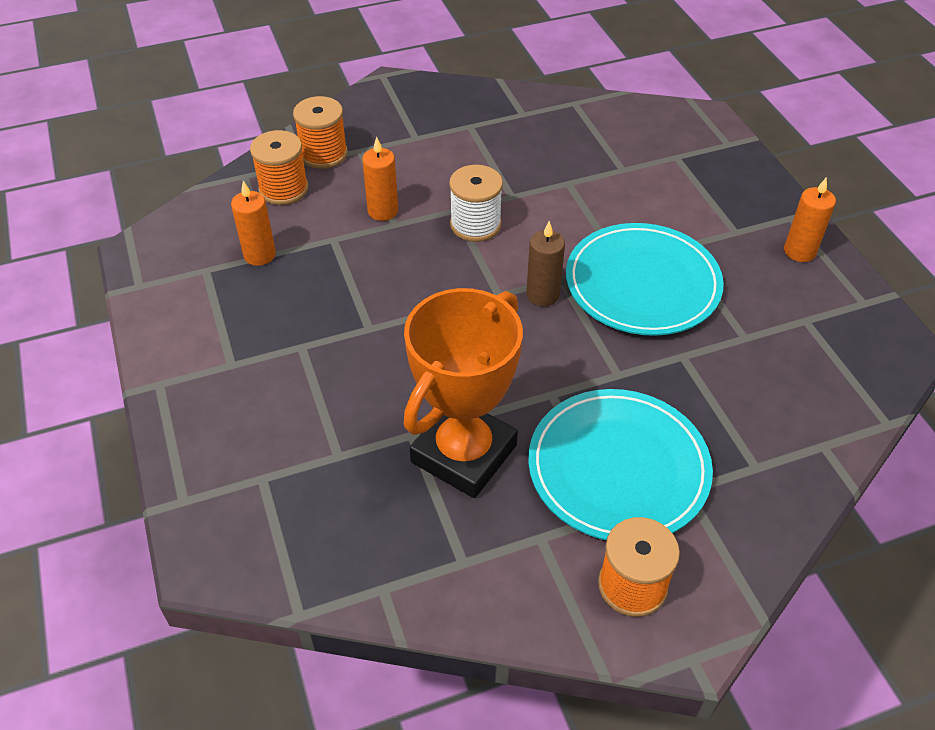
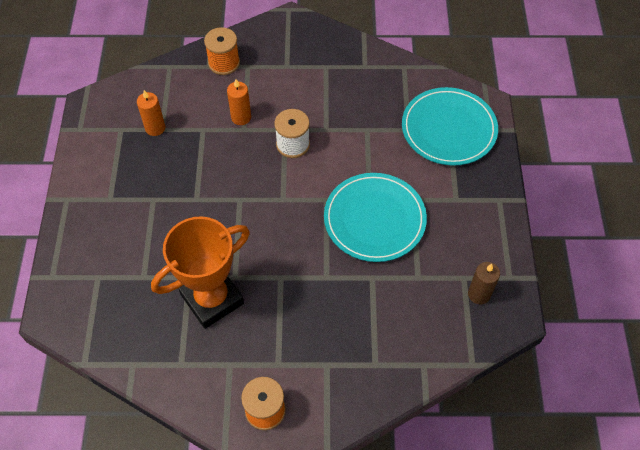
camera: 20 degrees right, 10 degrees up
orange spool [250,130,309,205] -> none
brown candle [526,221,565,306] -> brown candle moved to [468,262,500,304]
turquoise plate [528,389,713,540] -> turquoise plate moved to [402,87,498,166]
orange candle [784,177,836,262] -> none

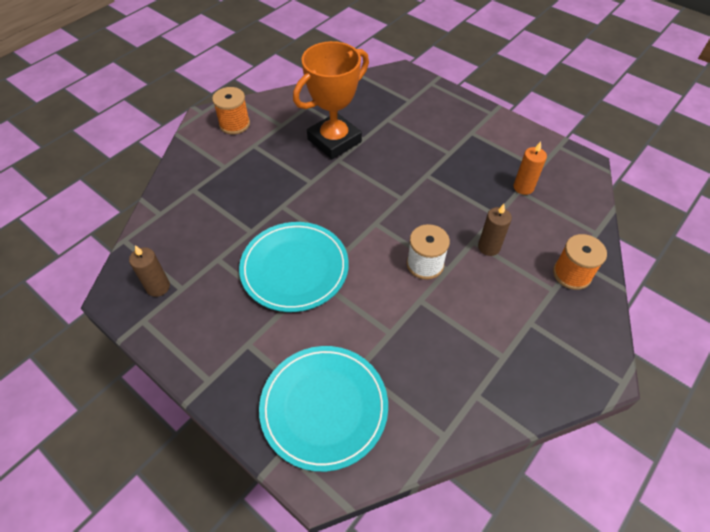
camera: 130 degrees right, 5 degrees down
orange trophy [151,216,250,329] -> orange trophy turned 45 degrees clockwise [293,41,369,159]
orange candle [227,79,251,125] -> brown candle [478,204,512,256]

